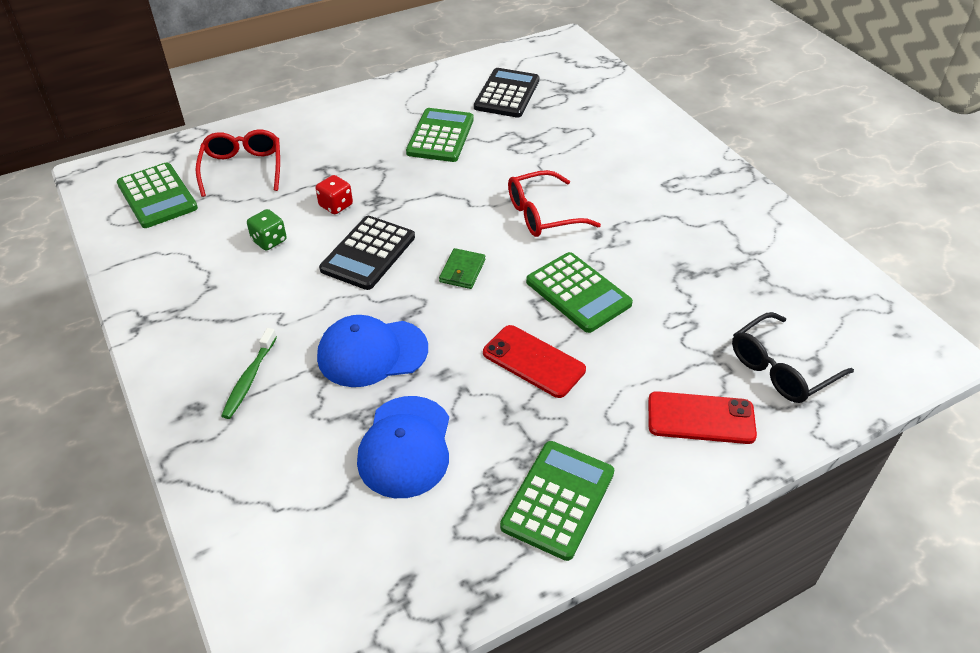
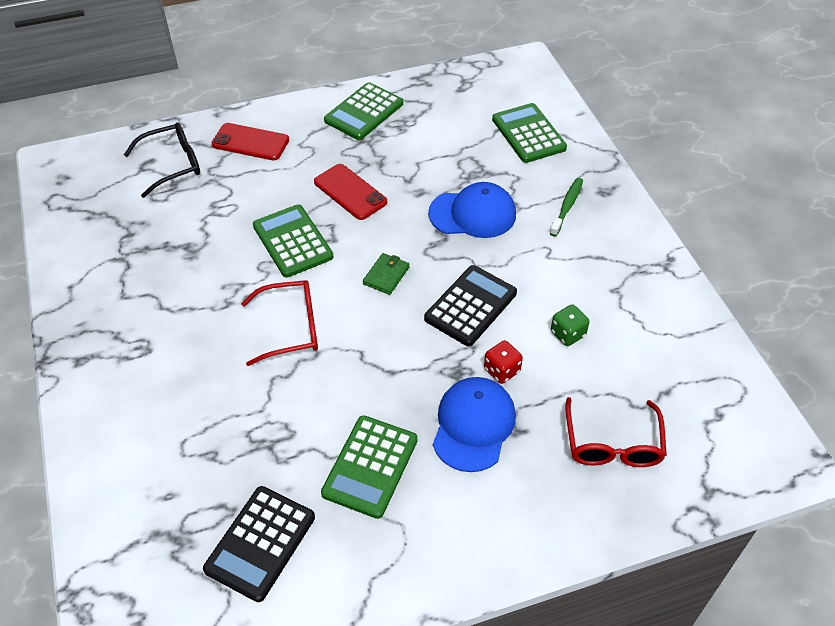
camera: 170 degrees left, 5 degrees up
green calculator [117,163,198,228] -> green calculator moved to [492,103,567,163]
blue cap [357,396,449,498] -> blue cap moved to [433,377,516,472]

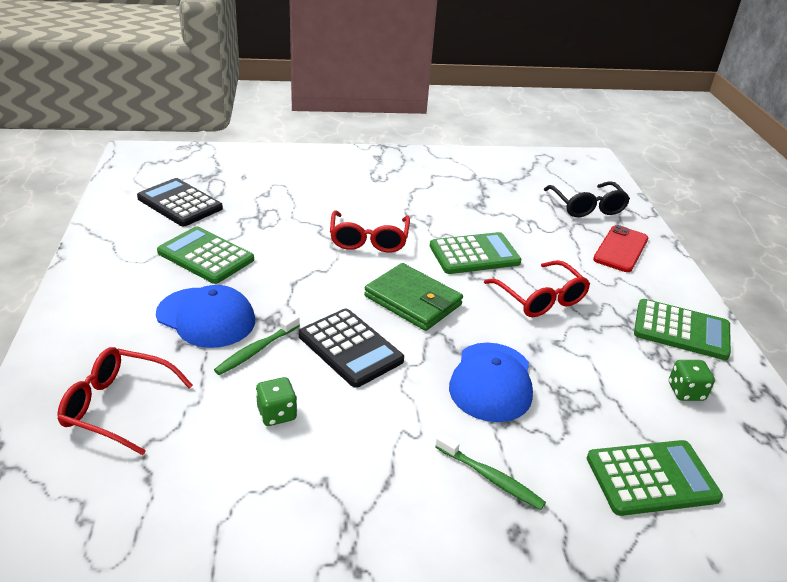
camera: 100 degrees right, 15 degrees down
red phone [314,164,387,220] -> red glasses [484,260,590,317]
green calculator [324,82,403,140] -> green calculator turned 150 degrees clockwise [634,299,731,360]
green wallet [363,253,410,295] -> green wallet [364,263,463,331], size x1.83
red dice [484,340,523,384] -> green toothbrush [214,314,300,375]
none -> green dice [669,360,715,401]

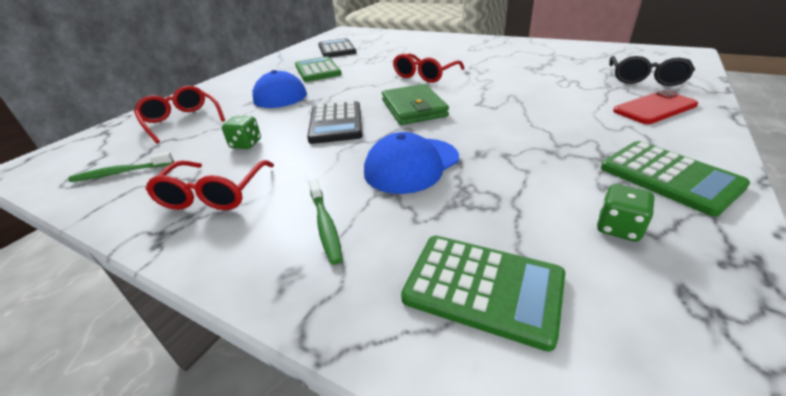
camera: 40 degrees right, 0 degrees up
green toothbrush [214,314,300,375] -> green toothbrush moved to [68,152,174,182]
green calculator [430,232,522,274] -> none
red glasses [484,260,590,317] -> red glasses moved to [146,160,274,210]

